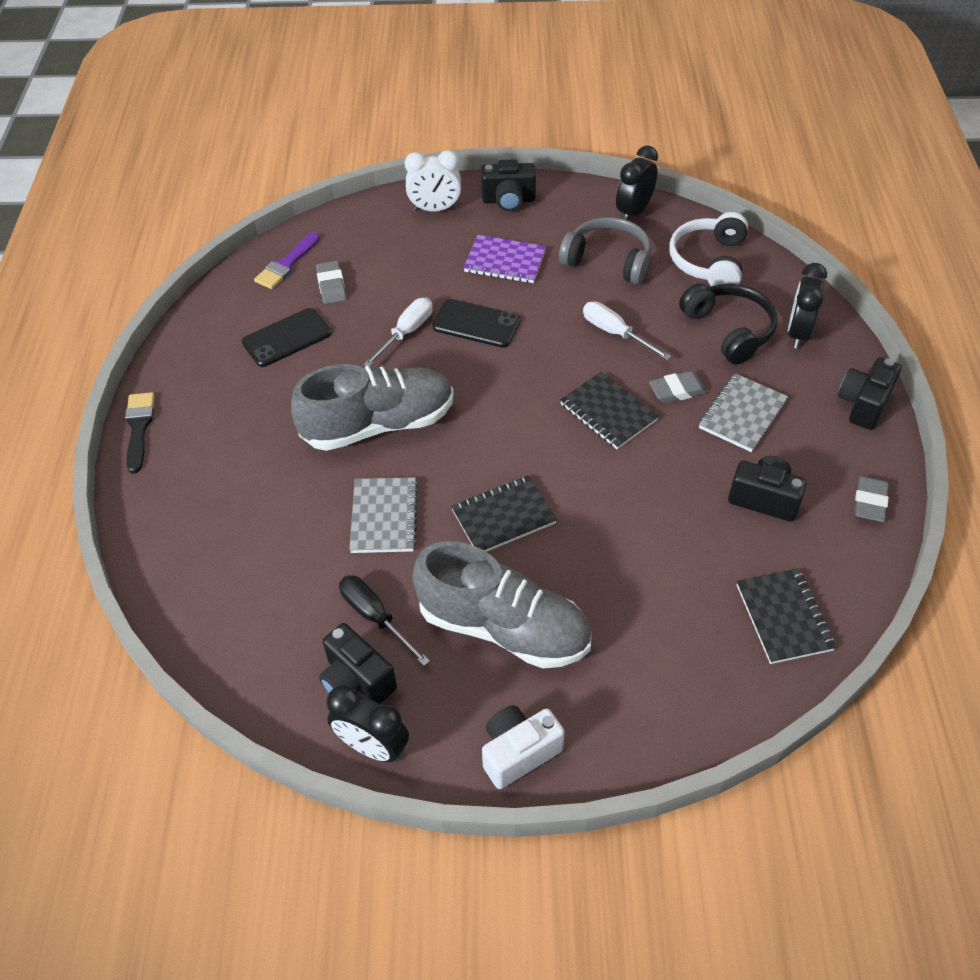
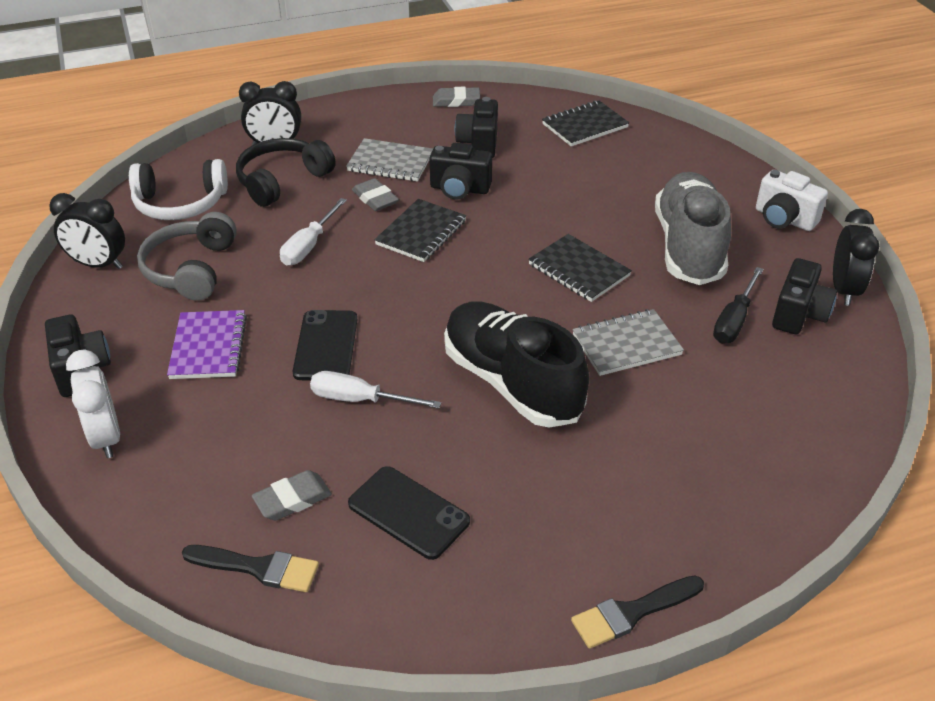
camera: 110 degrees left, 10 degrees down
purple brush [254,232,320,289] -> black brush [182,545,319,592]
grey shoe [291,364,454,451] -> black shoe [444,302,589,427]
black camera [838,357,901,430] -> black camera moved to [429,143,492,199]

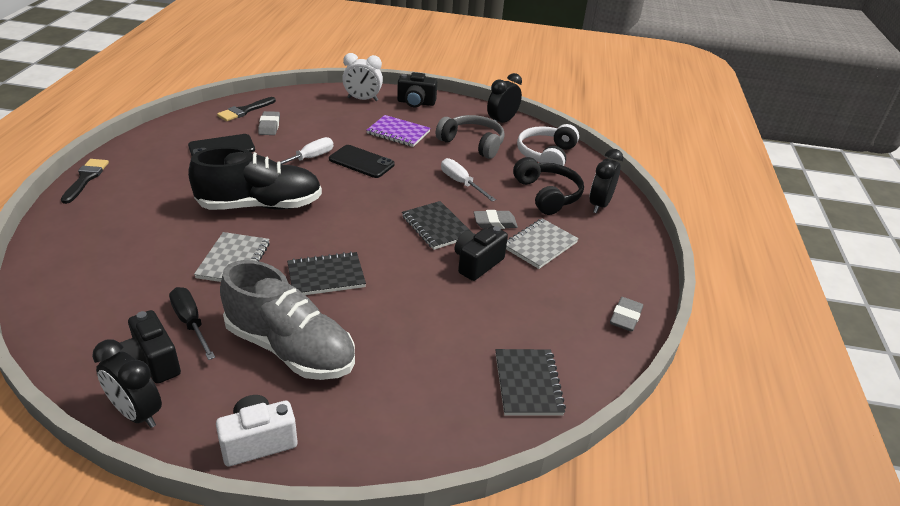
camera: 115 degrees right, 5 degrees down
black camera [455,97,498,158] -> none

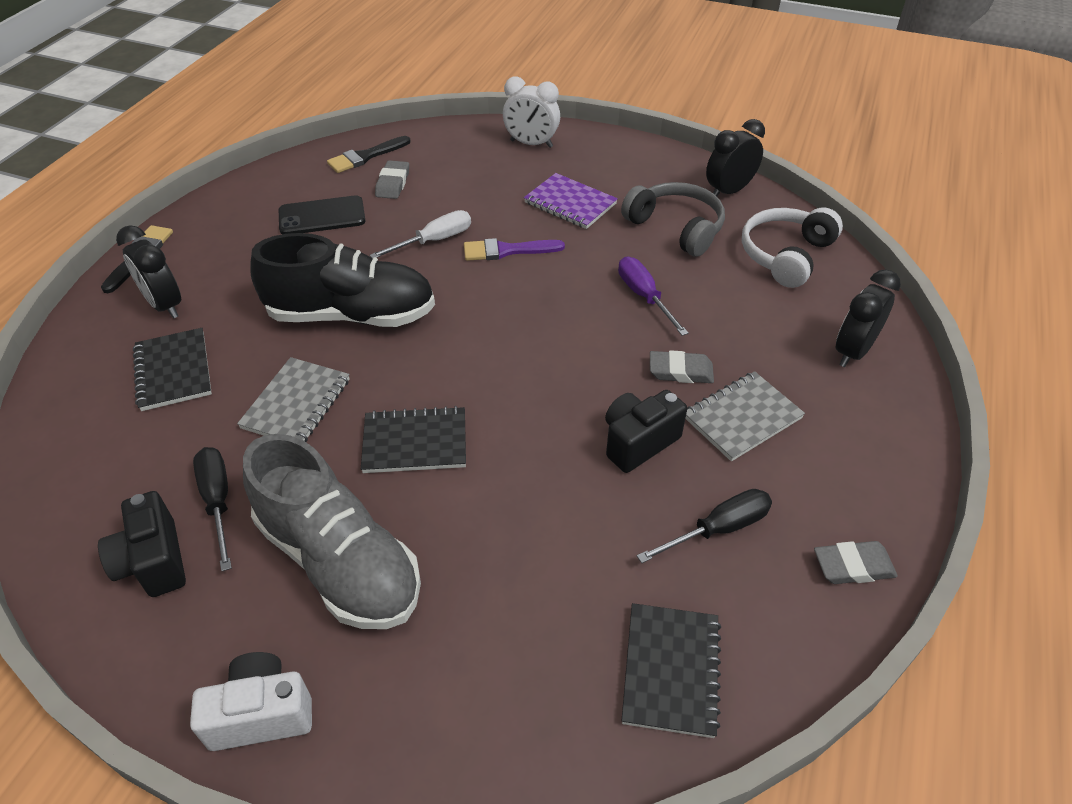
camera: 15 degrees right, 10 degrees up
black clock [92,339,162,428] -> black clock moved to [116,225,181,319]
black phone [329,145,395,178] -> purple brush [464,238,565,261]
black camera [397,72,437,107] -> none
black notebook [402,201,471,250] -> black notebook moved to [133,328,212,411]
white screwdriver [441,158,496,202] -> purple screwdriver [618,257,689,336]
black headphones [513,157,584,215] -> none
grey eraser [610,297,643,332] -> grey eraser turned 45 degrees clockwise [814,541,898,584]
none -> black screwdriver [637,489,772,563]

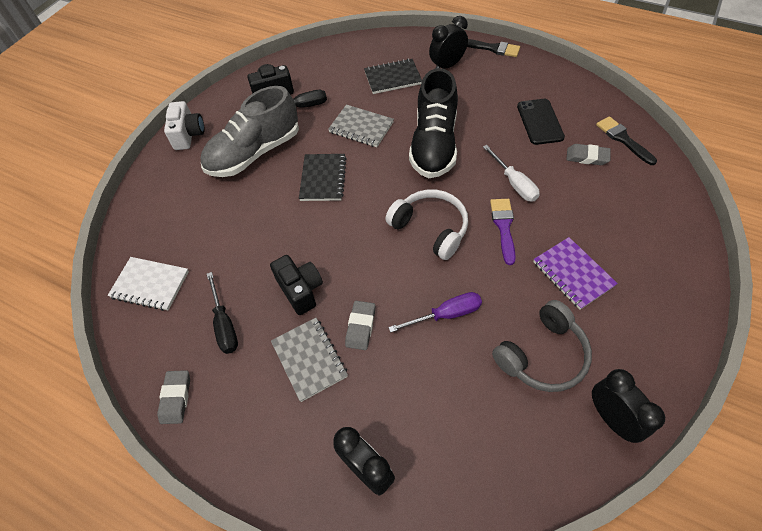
camera: 100 degrees right, 10 degrees up
white clock [503,77,560,148] -> none
purple notebook [524,173,618,229] -> purple notebook turned 75 degrees counterclockwise [533,237,618,310]
black notebook [622,603,721,738] -> white notebook [108,257,189,311]
white headphones [742,208,843,288] -> white headphones moved to [385,190,468,260]

